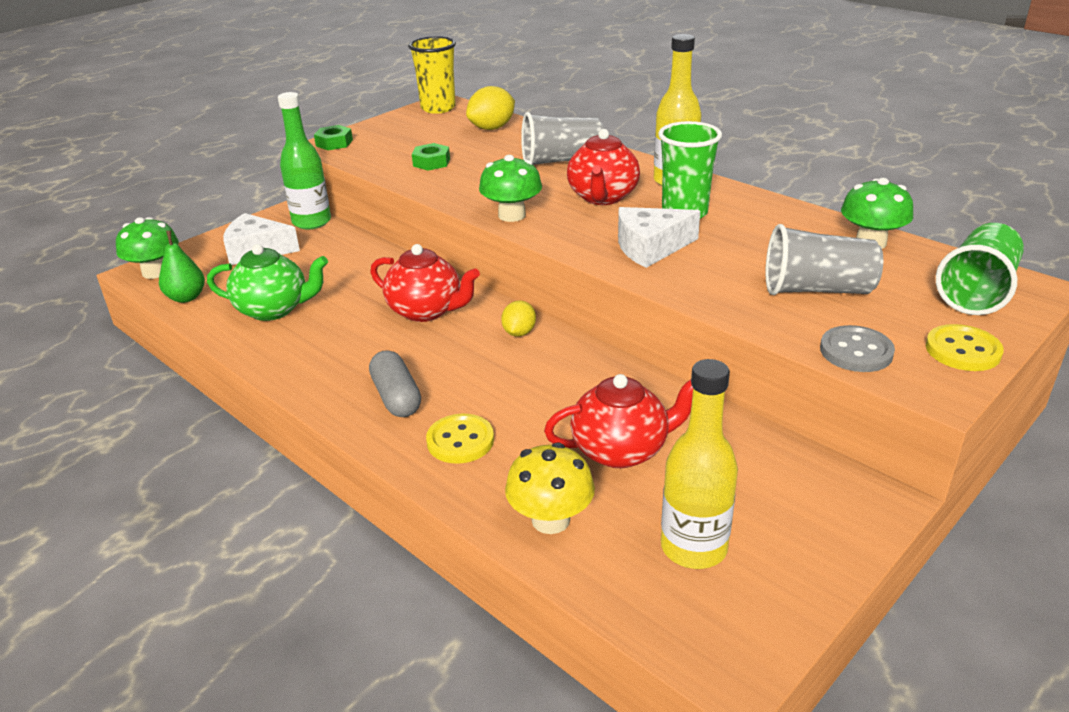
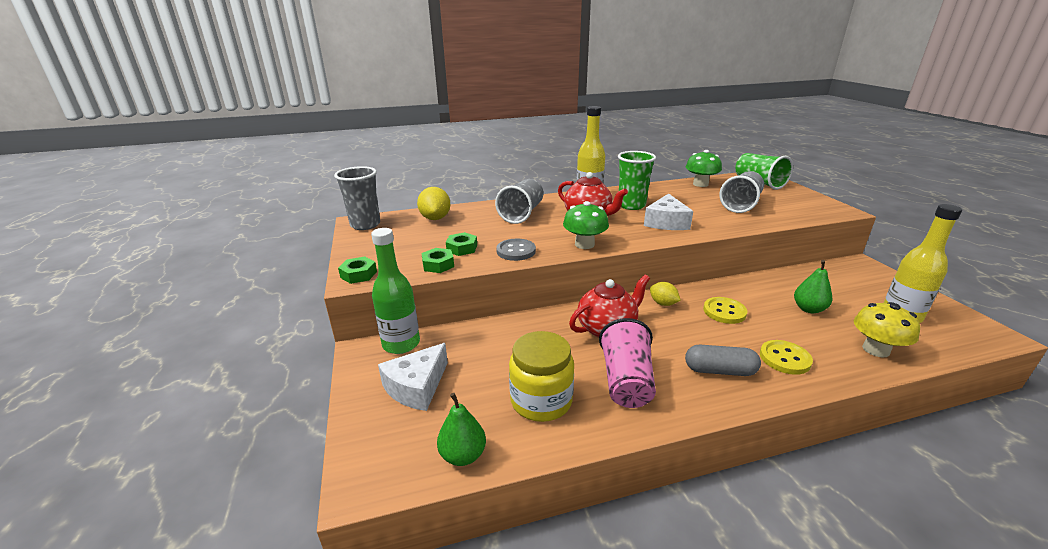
camera: 60 degrees left, 5 degrees down
green mushroom [116,217,179,279] -> none
green teapot [207,244,328,321] -> yellow jar [509,331,574,422]
yellow cup [408,36,456,114] -> grey cup [334,166,380,230]
red teapot [544,374,693,468] -> green pear [794,260,832,313]
grey button [820,325,895,372] -> grey button moved to [496,239,536,261]
yellow button [926,324,1004,371] -> yellow button moved to [703,297,748,324]
none -> green nut [421,248,454,273]
none -> pink cup [599,318,656,408]

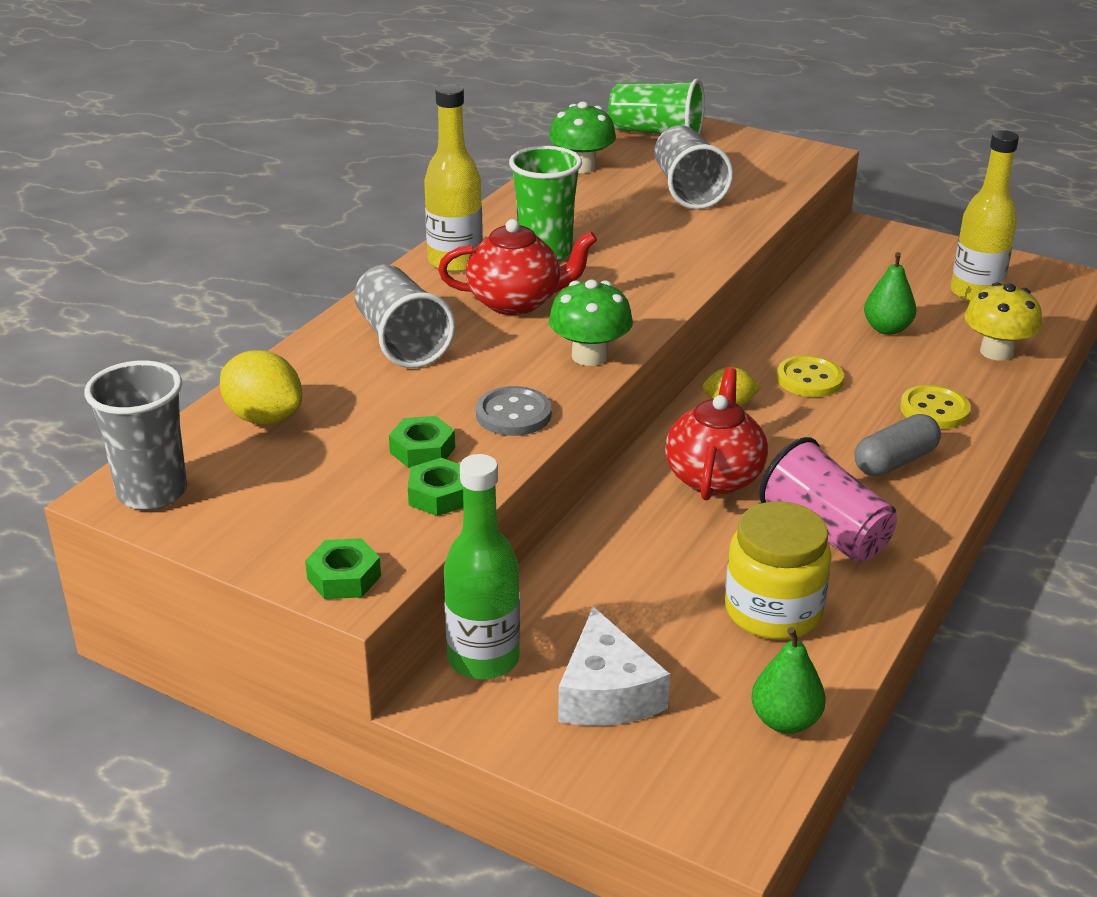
camera: 45 degrees left, 5 degrees up
white cheese [644,193,693,230] -> none

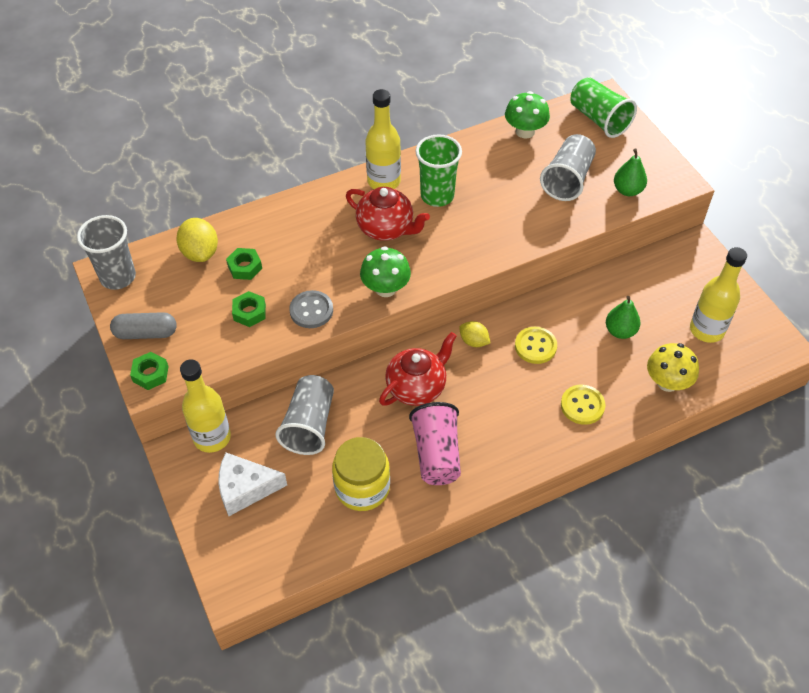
camera: 35 degrees right, 20 degrees up
grey cup [354,265,455,368] -> grey cup moved to [275,375,334,455]
green nut [408,458,463,516] -> green nut moved to [226,248,262,280]
green bottle [444,454,520,679] -> yellow bottle [180,359,231,453]
white cheese [558,606,670,726] -> white cheese turned 60 degrees clockwise [218,453,287,516]
green pear [751,627,826,734] -> green pear moved to [614,148,647,196]
grey capsule [855,414,941,476] -> grey capsule moved to [110,312,177,339]

